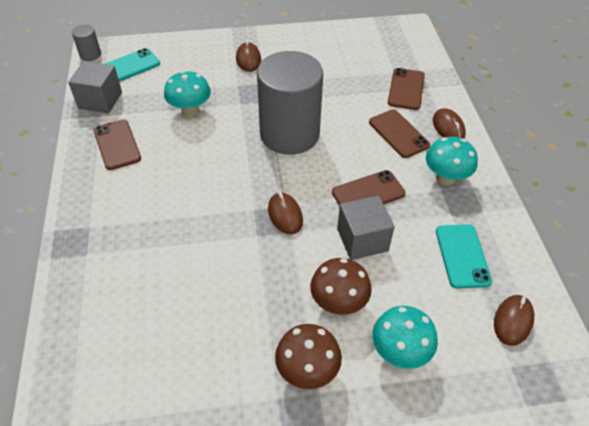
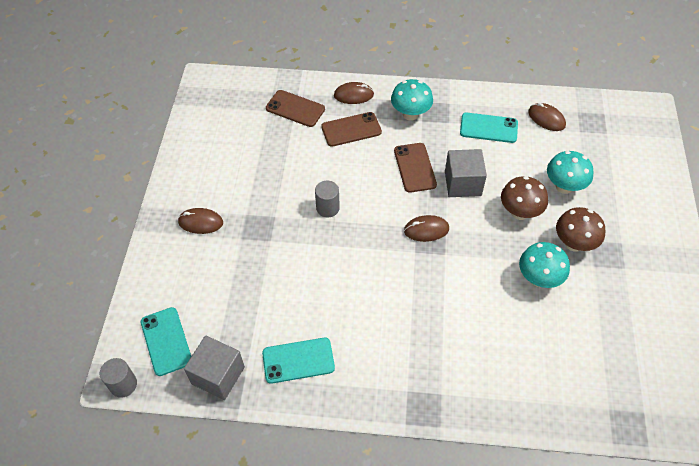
camera: 75 degrees left, 5 degrees up
brown phone [94,119,141,170] -> turquoise phone [262,338,335,384]
turquoise mushroom [164,71,211,117] -> turquoise mushroom moved to [519,242,570,288]
grey cylinder [257,51,323,155] -> grey cylinder [315,181,340,217], size x0.40

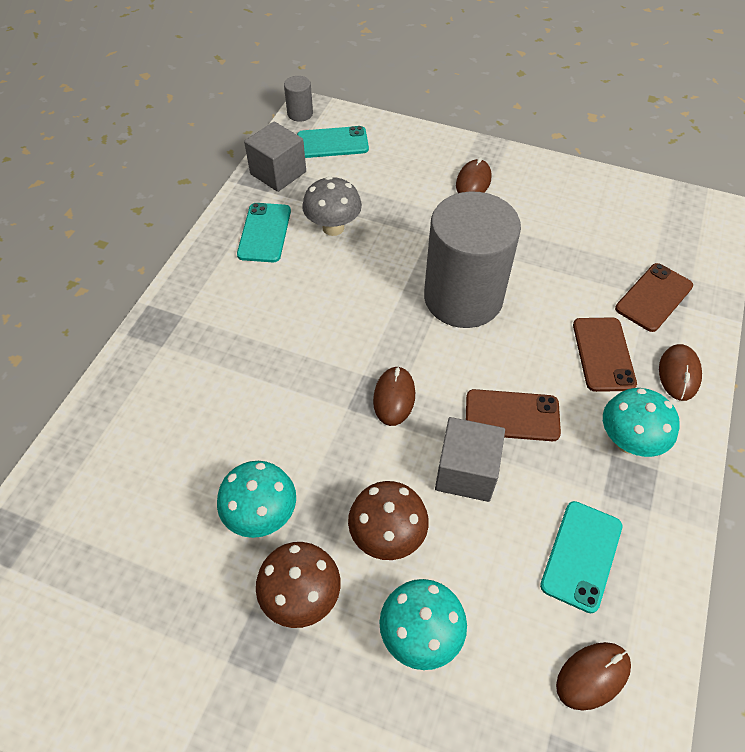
camera: 105 degrees right, 0 degrees up
grey cylinder [315,181,340,217] -> grey cylinder [424,192,521,328], size x2.48
none -> grey mushroom [302,176,362,236]

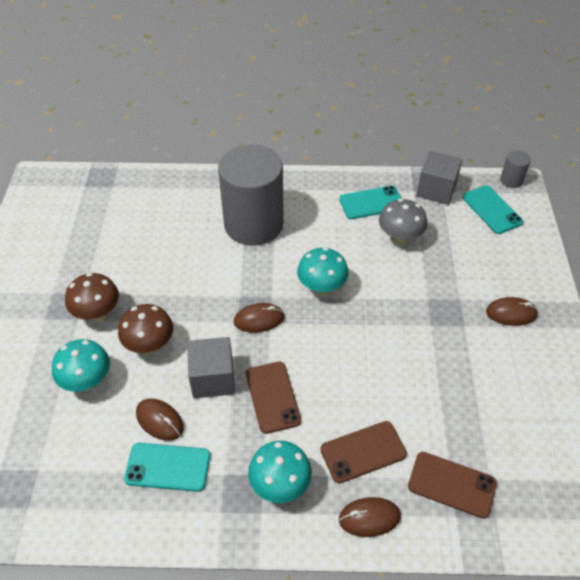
camera: 70 degrees right, 5 degrees down
turquoise mushroom [217,461,296,538] -> turquoise mushroom moved to [297,247,349,296]
grey cylinder [424,192,521,328] -> grey cylinder moved to [218,145,284,246]
brown mouse [556,642,631,711] -> brown mouse moved to [136,399,184,441]

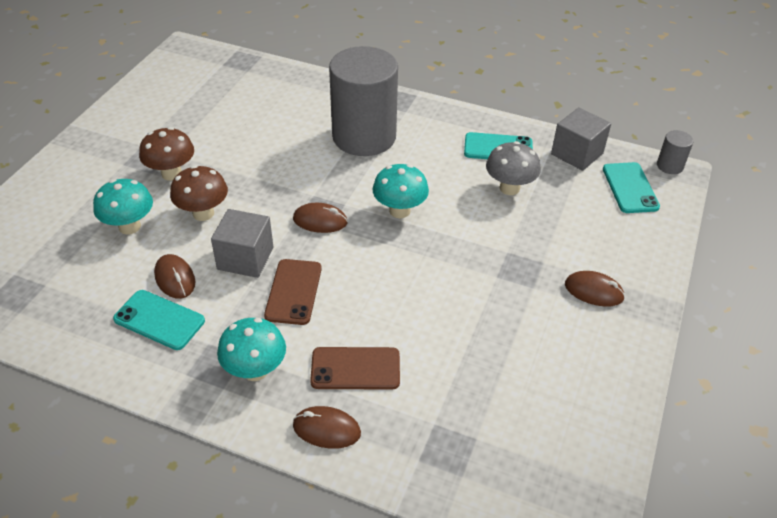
camera: 20 degrees right, 5 degrees down
brown phone [408,452,497,519] -> none

